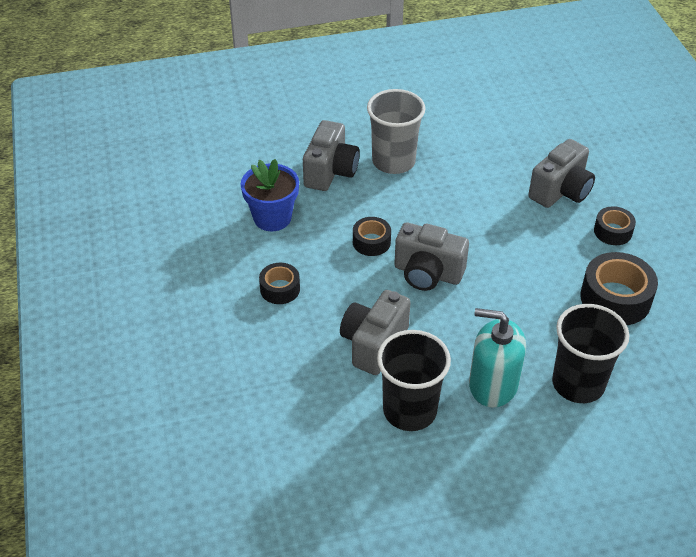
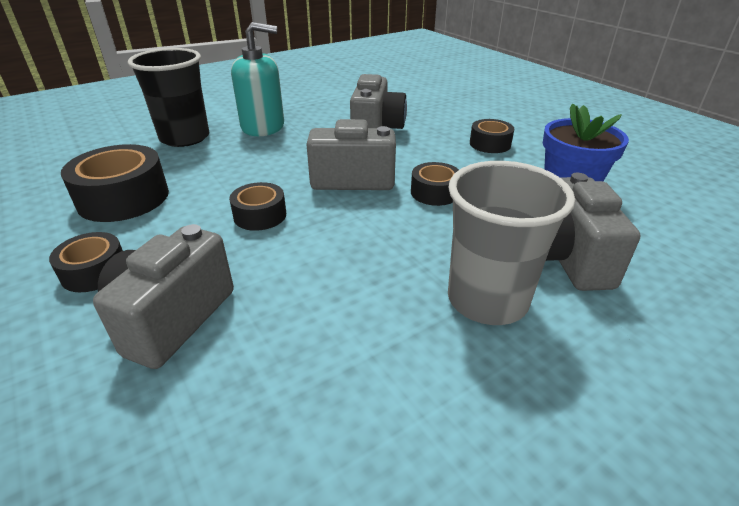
camera: 160 degrees right, 10 degrees down
black cup [377,330,451,431] -> none
none -> black tape [229,182,286,231]

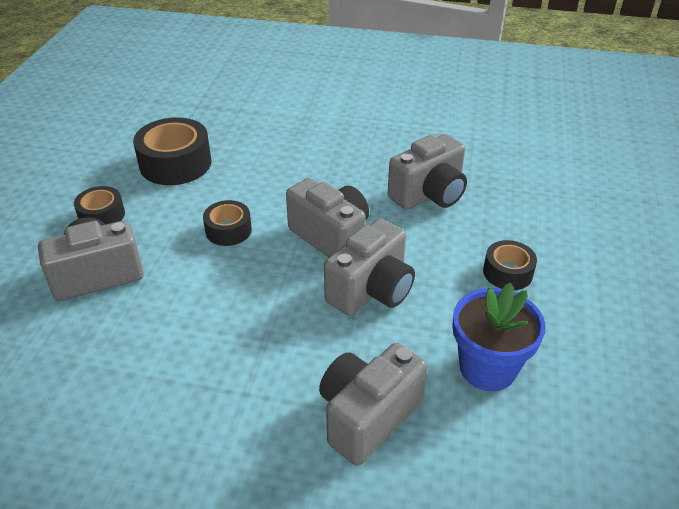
camera: 45 degrees right, 5 degrees up
black cup [128,48,209,147] -> none
turquoise soap dispenser [231,22,284,136] -> none
black tape [411,162,459,206] -> grey camera [324,219,415,316]
grey cup [448,161,575,325] -> none

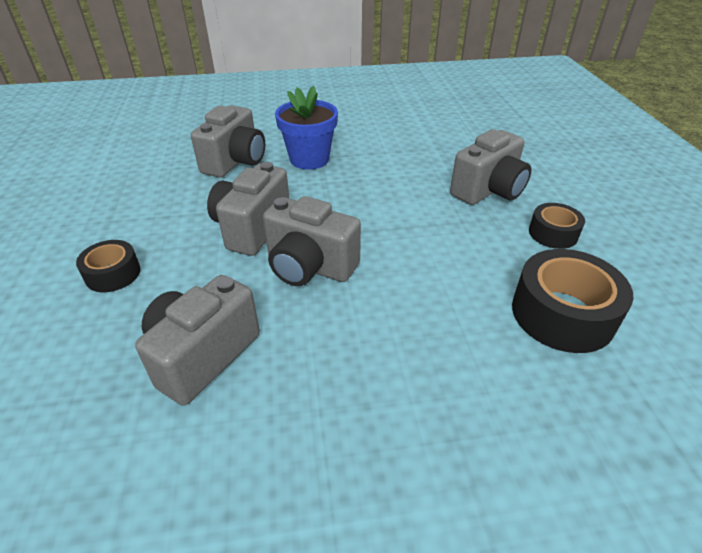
camera: 160 degrees right, 0 degrees up
black tape [203,200,252,246] -> none
blue flower pot [452,283,546,391] -> blue flower pot moved to [275,86,338,170]

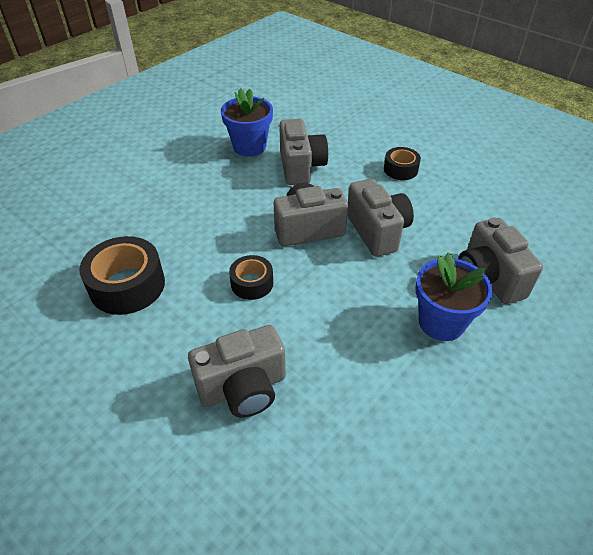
camera: 140 degrees right, 5 degrees up
grey camera [450,129,531,205] -> grey camera turned 120 degrees counterclockwise [188,325,286,418]
black tape [529,203,585,249] -> black tape moved to [229,255,273,300]
none -> blue flower pot [221,88,273,157]

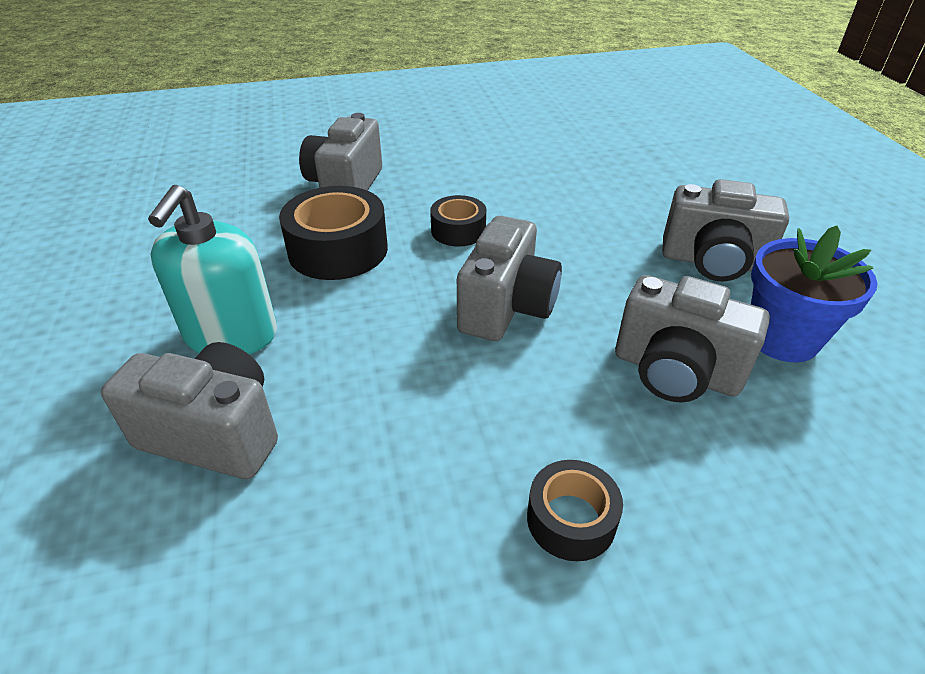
camera: 125 degrees right, 5 degrees down
black tape [79,236,165,315] -> black tape moved to [279,186,388,280]
grey camera [347,179,414,257] -> grey camera moved to [662,179,789,281]
blue flower pot [415,252,493,341] -> turquoise soap dispenser [148,185,277,354]

